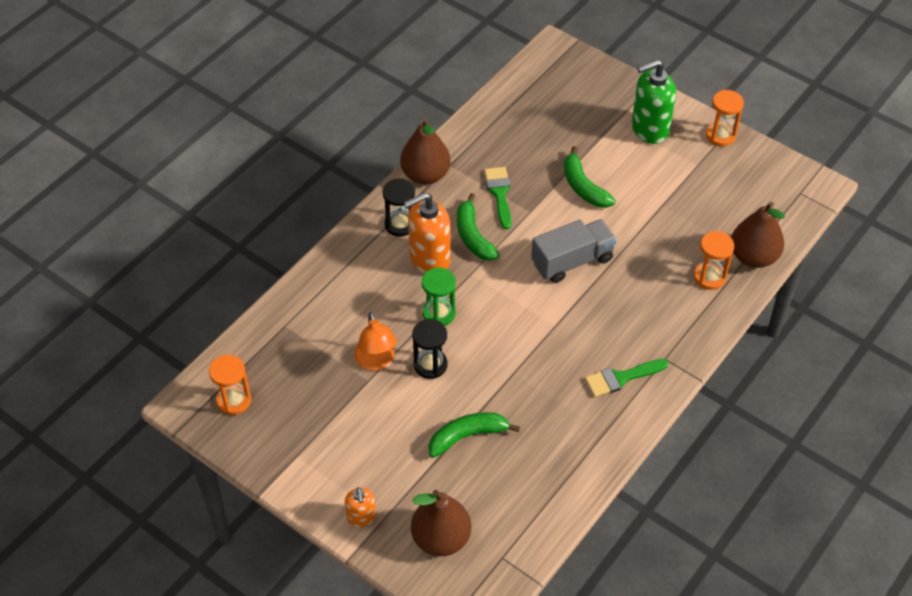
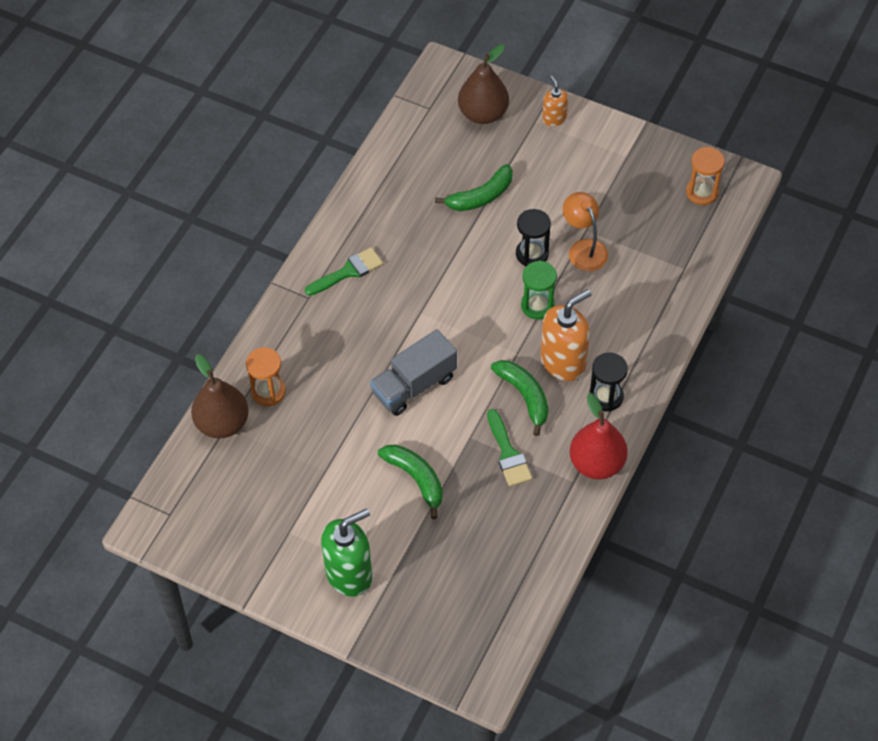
camera: 170 degrees right, 5 degrees up
brown pear [400,118,451,184] -> red pear [570,393,628,479]
orange hourglass [706,90,744,146] -> none

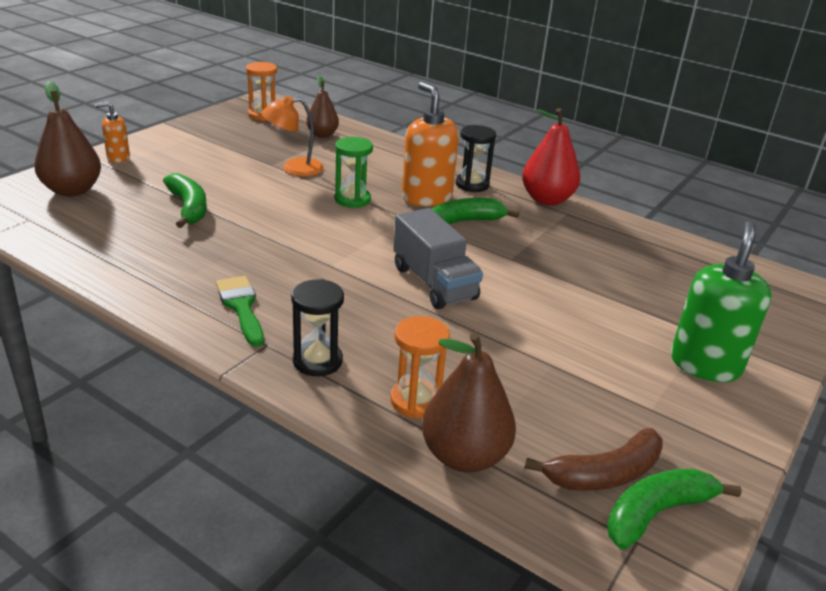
camera: 85 degrees left, 25 degrees down
green soap dispenser [321,509,372,597] -> green soap dispenser turned 45 degrees clockwise [671,221,772,382]
green banana [378,444,443,519] -> green banana moved to [607,469,742,550]
green brush [487,409,532,487] -> none
black hourglass [516,209,551,266] -> black hourglass moved to [291,279,344,376]
none -> brown pear [306,76,339,138]
none -> brown banana [525,428,663,491]

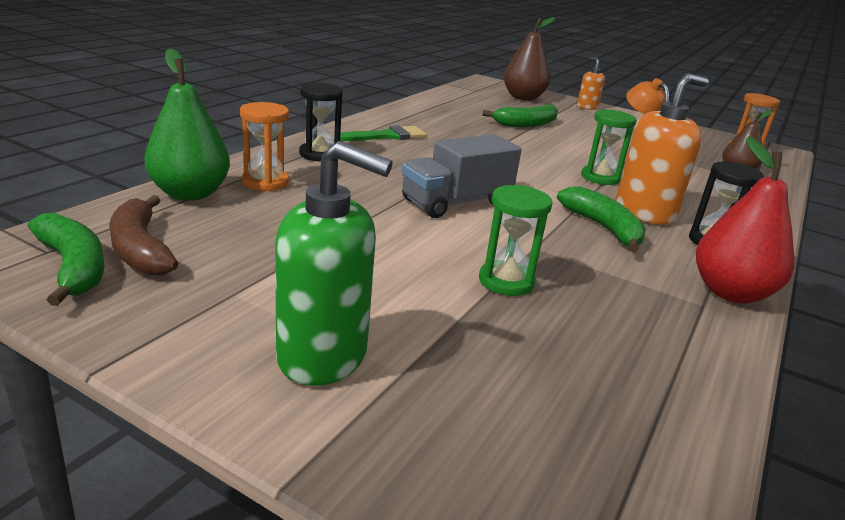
camera: 85 degrees right, 5 degrees down
brown pear [422,332,516,473] -> green pear [145,48,230,201]
none -> green hourglass [479,185,553,296]

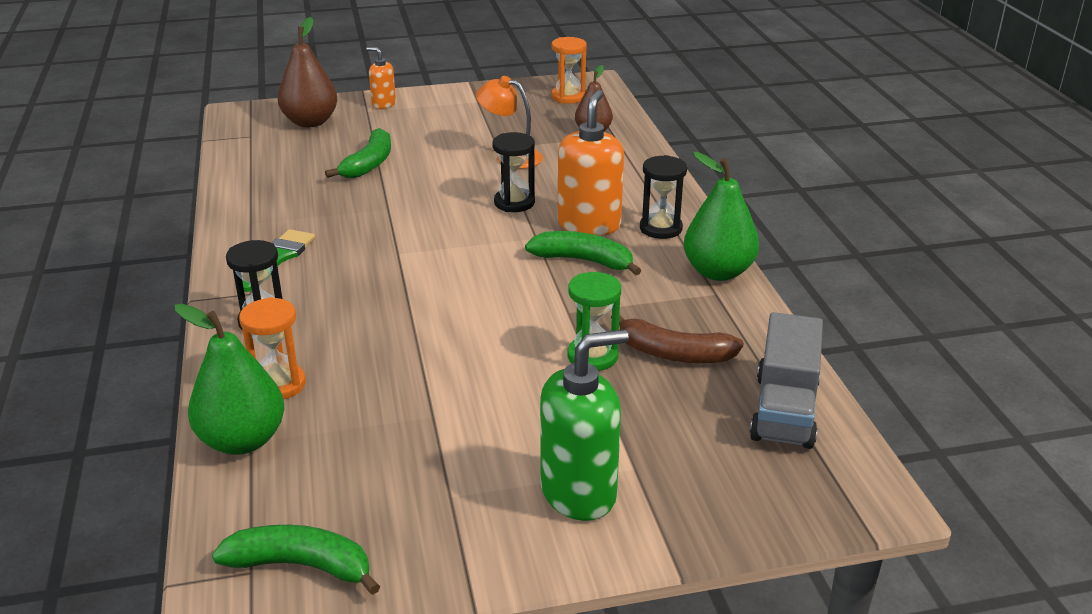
camera: 40 degrees left, 5 degrees up
brown banana [109,195,178,275] -> brown banana moved to [610,315,744,363]
grey truck [402,134,522,218] -> grey truck moved to [750,312,823,449]
green hourglass [581,109,636,185] -> black hourglass [492,132,535,212]
red pear [696,136,795,304] -> green pear [684,152,759,281]

